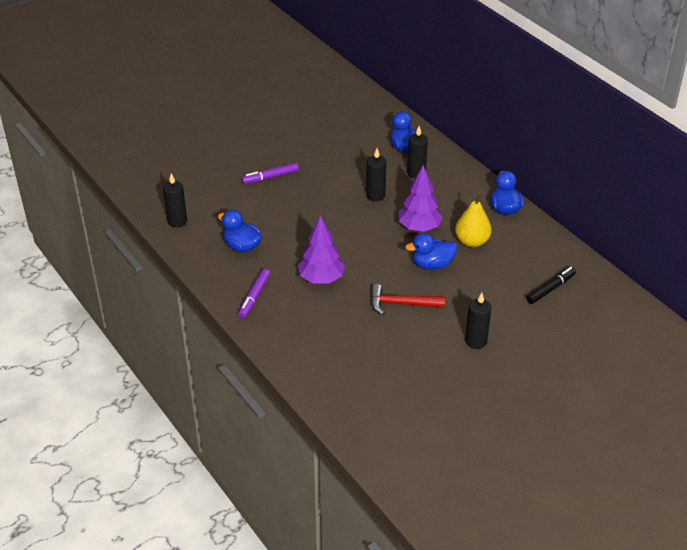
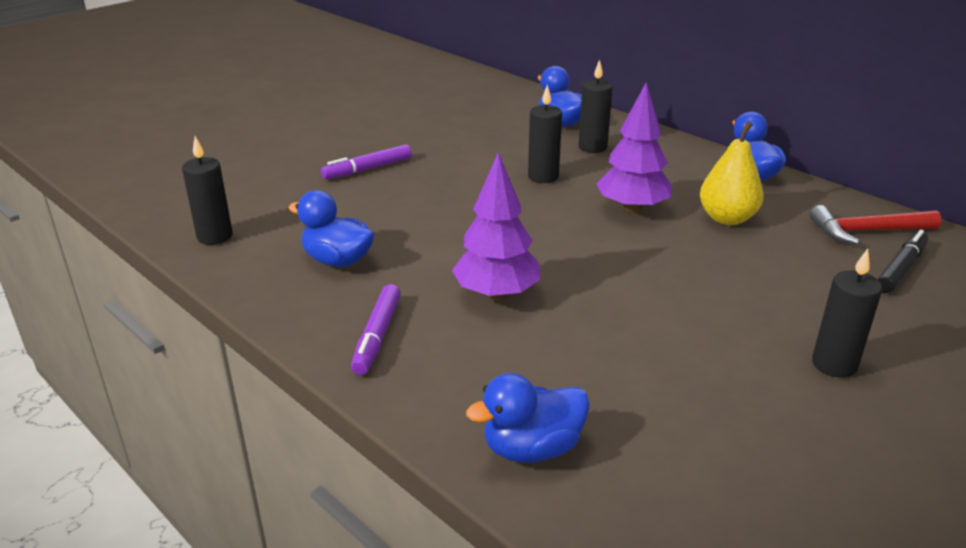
camera: 10 degrees left, 10 degrees down
red hammer [371,284,445,315] -> red hammer moved to [810,205,942,245]
blue duck [405,233,457,270] -> blue duck moved to [466,373,590,463]

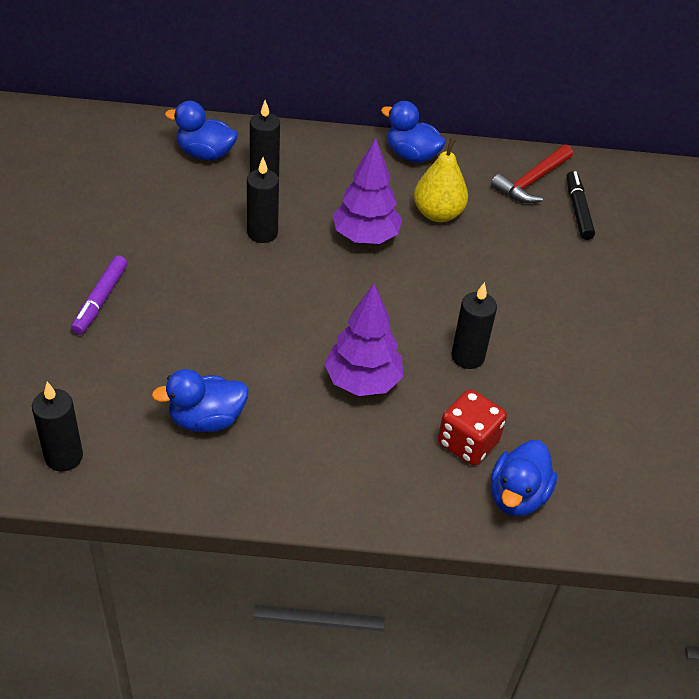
camera: 45 degrees left, 15 degrees up
purple marker [351,284,401,375] -> none
black candle [812,249,882,378] -> black candle moved to [452,282,497,369]
none -> red dice [438,389,507,465]

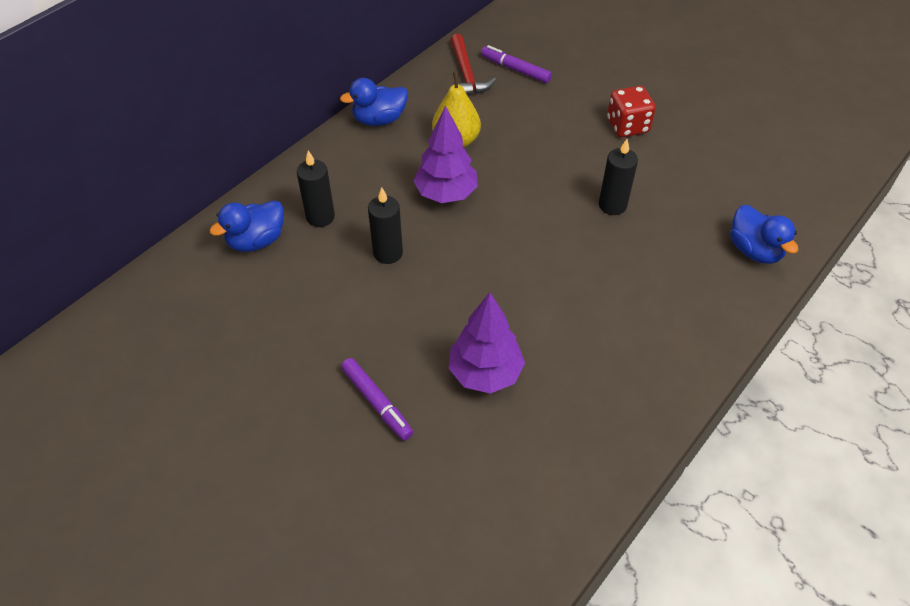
camera: 50 degrees left, 5 degrees up
black candle [32,382,83,472] -> none
blue duck [152,369,249,432] -> none
purple tree [324,284,403,396] -> purple tree moved to [449,292,525,394]
red dice [438,389,507,465] -> red dice moved to [607,86,656,137]
black marker [567,171,595,240] -> purple marker [481,45,552,83]

